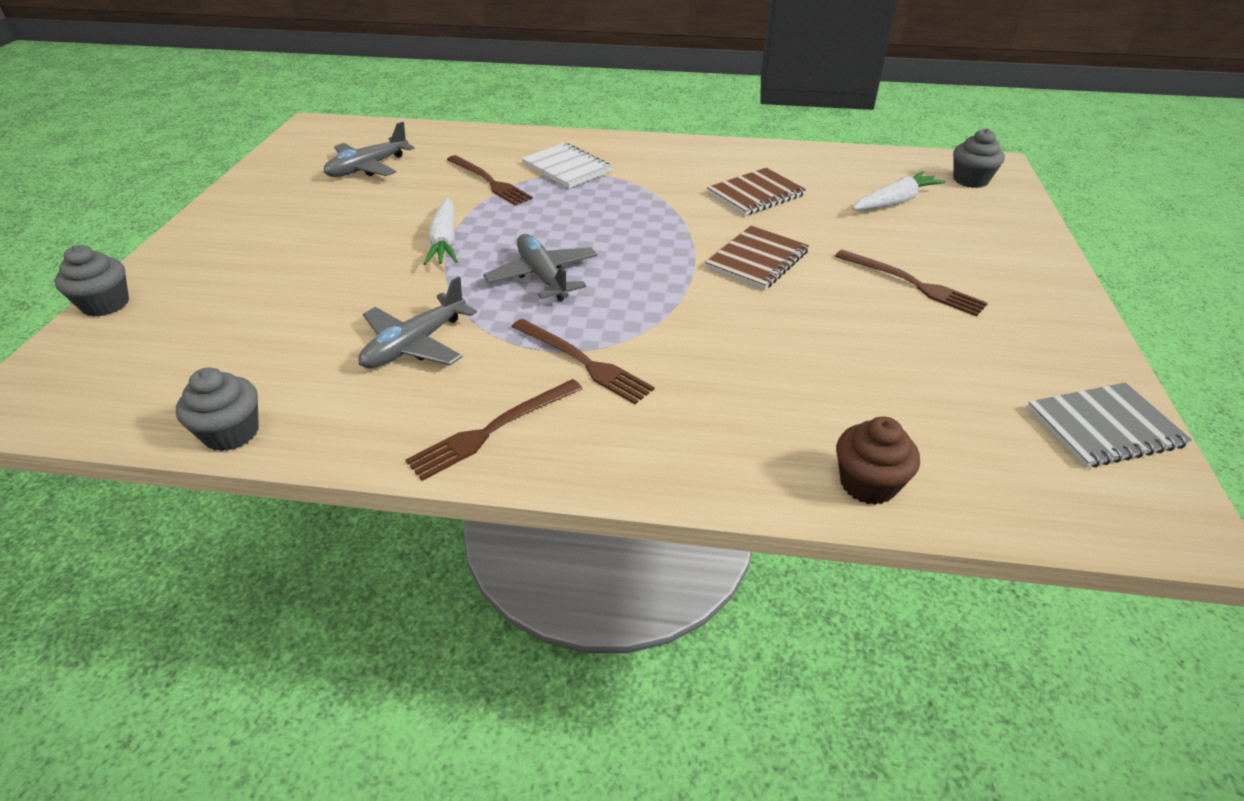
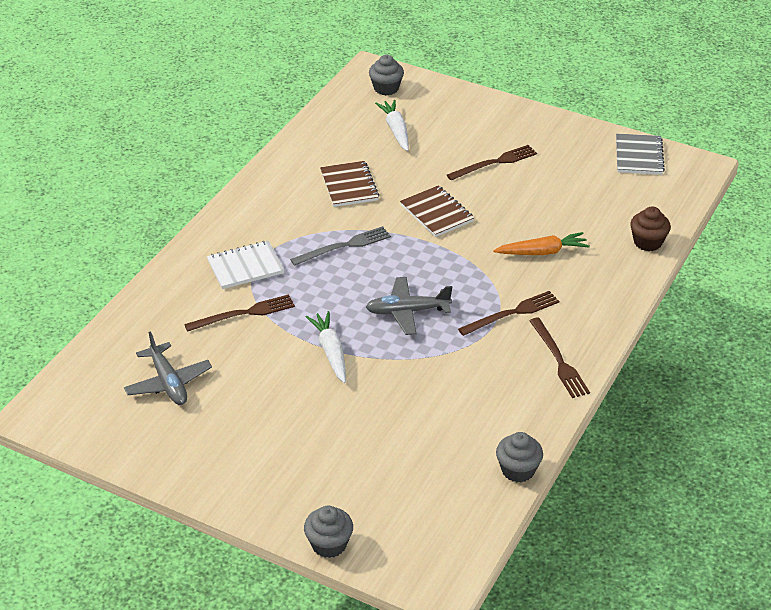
camera: 70 degrees left, 0 degrees up
grey plane [358,276,477,368] -> none
white carrot [423,198,458,265] -> white carrot turned 120 degrees counterclockwise [306,311,346,383]
none -> grey fork [290,226,391,266]
none -> orange carrot [493,232,590,255]

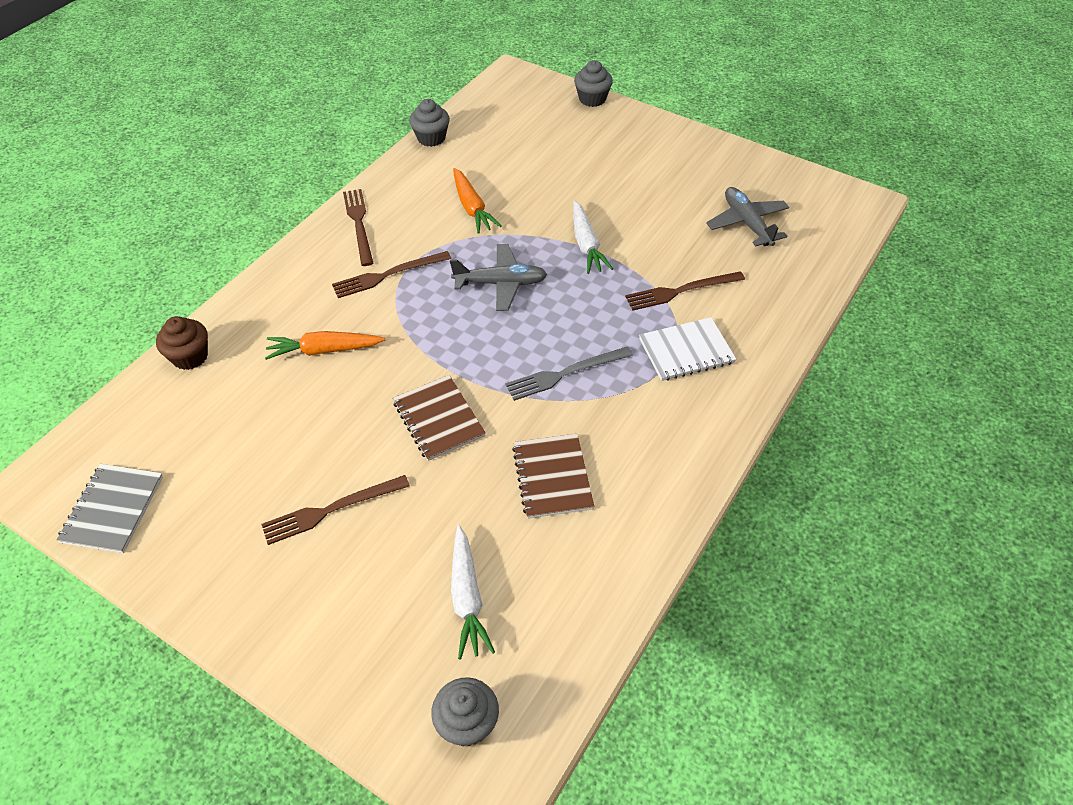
camera: 175 degrees left, 10 degrees up
none -> orange carrot [453,168,501,234]

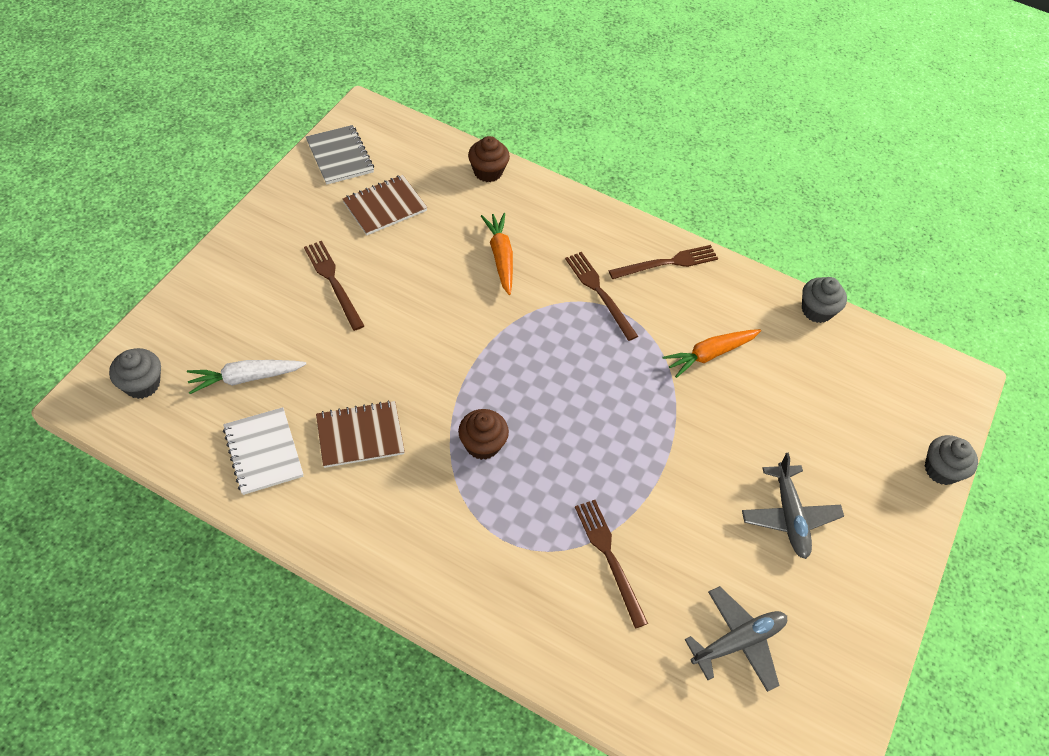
camera: 80 degrees right, 5 degrees up
grey notebook [57,464,163,553] -> grey notebook turned 60 degrees clockwise [306,125,374,185]
brown notebook [393,375,486,461] -> brown notebook moved to [343,175,428,235]
grey plane [450,244,547,311] -> grey plane moved to [742,453,844,559]
grey fork [505,346,633,401] -> brown cupcake [458,409,509,460]
white carrot [573,201,613,274] -> none
white notebook [639,317,736,381] -> white notebook moved to [223,407,303,495]

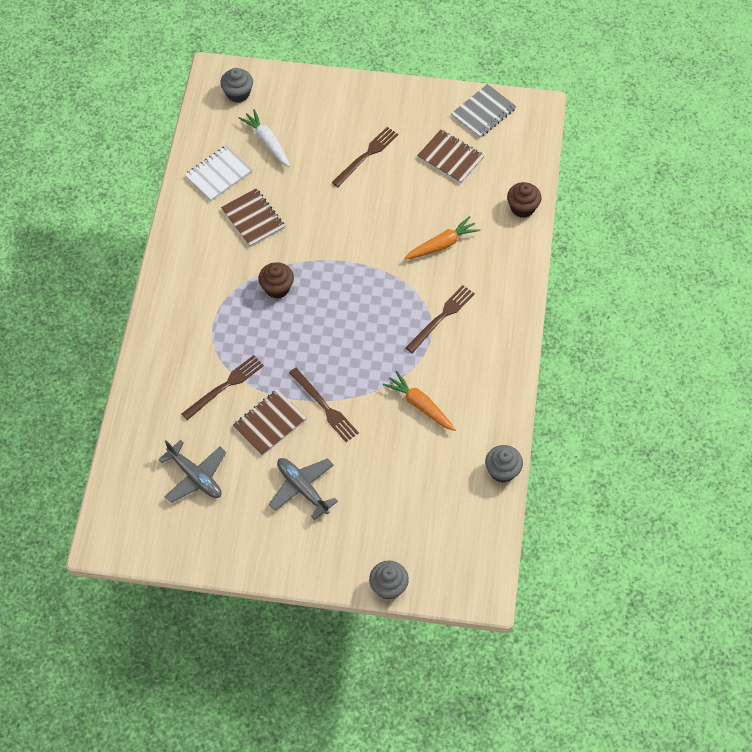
camera: 75 degrees right, 5 degrees up
brown fork [608,245,718,279] -> brown fork moved to [289,368,359,442]
grey plane [742,453,844,559] -> grey plane turned 75 degrees clockwise [269,458,338,520]
none -> brown notebook [232,389,307,456]

